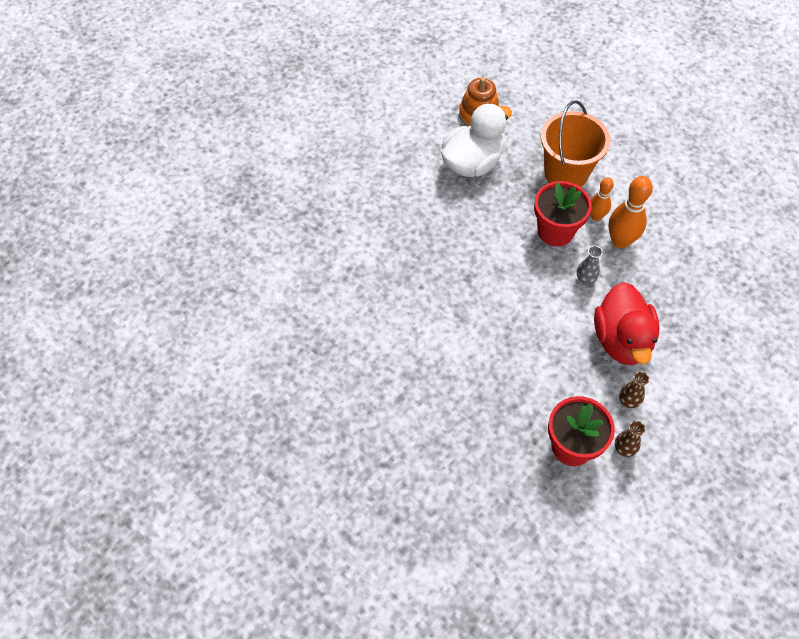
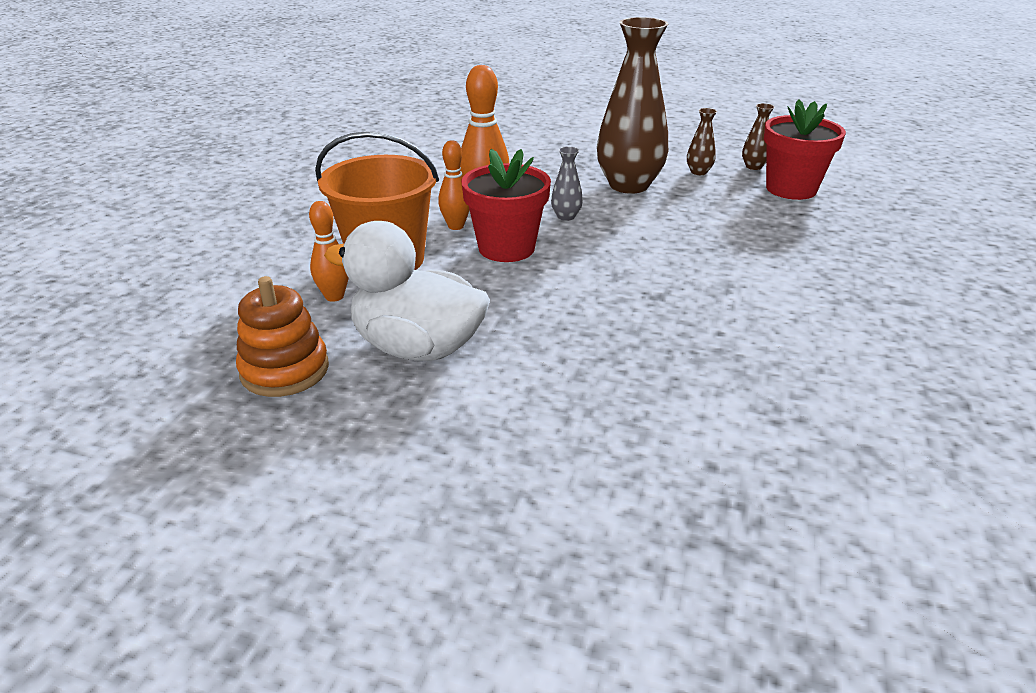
camera: 115 degrees left, 25 degrees down
red duck [594,282,660,365] -> brown vase [597,17,669,194]
none -> orange bowling pin [309,201,349,302]

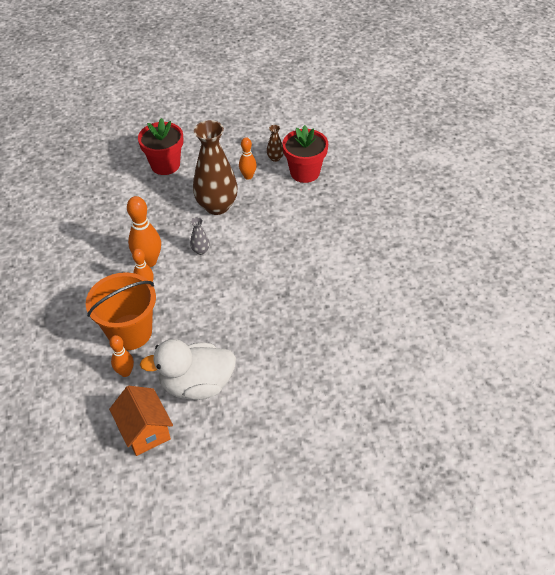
camera: 30 degrees left, 15 degrees up
orange stacking toy [236,276,329,397] -> orange house [109,386,173,456]
red flower pot [461,149,551,262] -> red flower pot moved to [138,118,184,175]
brown vase [687,108,717,175] -> orange bowling pin [239,137,257,180]

